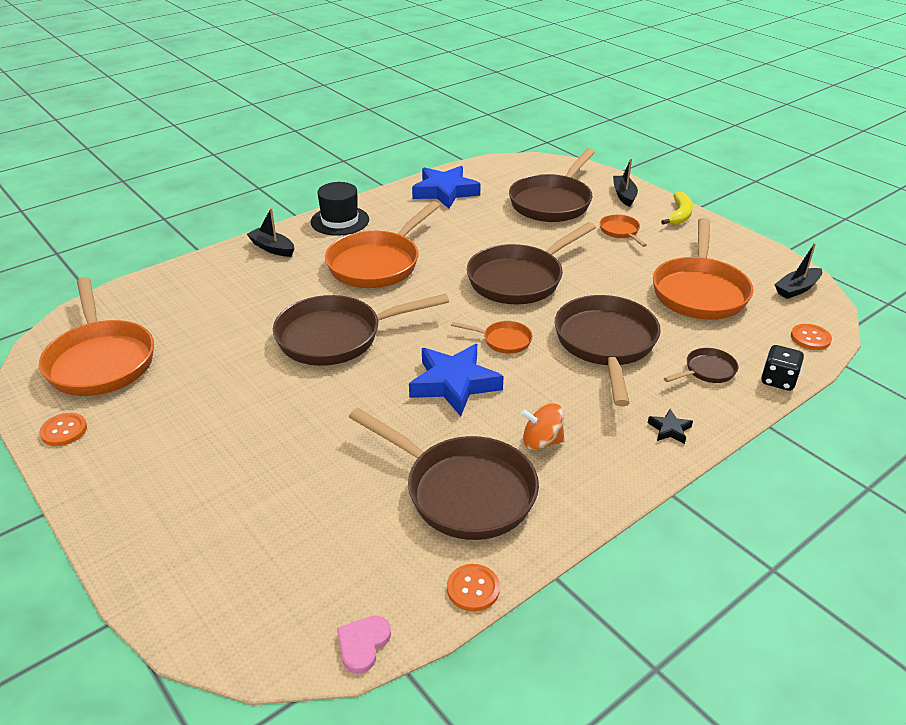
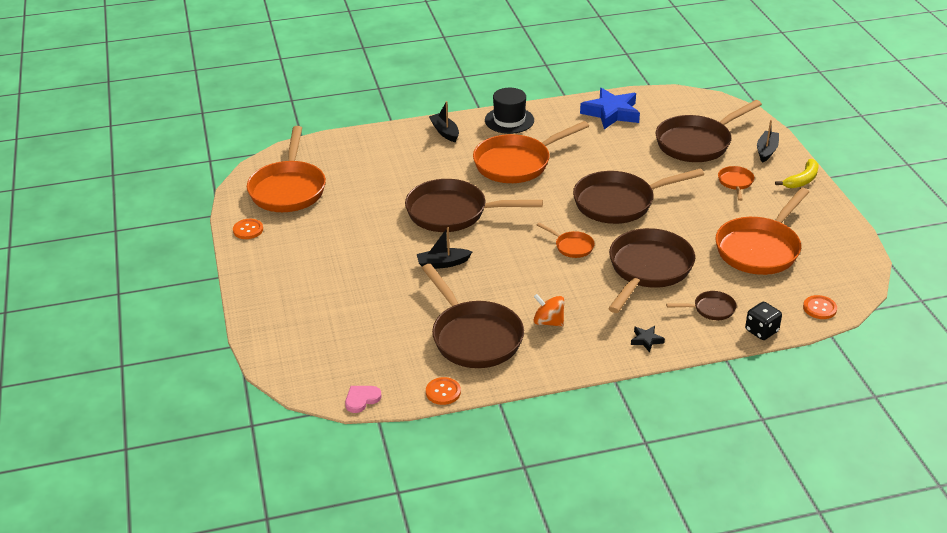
camera: 25 degrees right, 0 degrees up
blue star [409,344,504,416] -> none
black boat [774,243,822,299] -> black boat moved to [417,227,472,269]

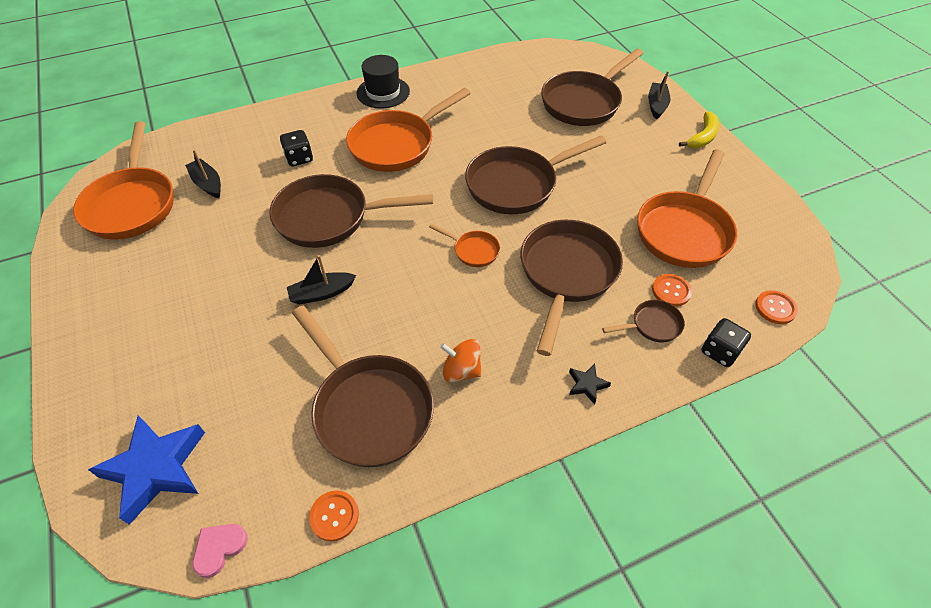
camera: 10 degrees left, 15 degrees up
orange button [233,219,263,239] -> orange button moved to [652,274,692,307]
black boat [429,101,459,142] -> black boat moved to [185,149,221,198]
blue star [580,88,640,129] -> blue star moved to [88,416,205,525]
orange pan [718,166,754,201] -> none
none -> black dice [280,130,313,166]

